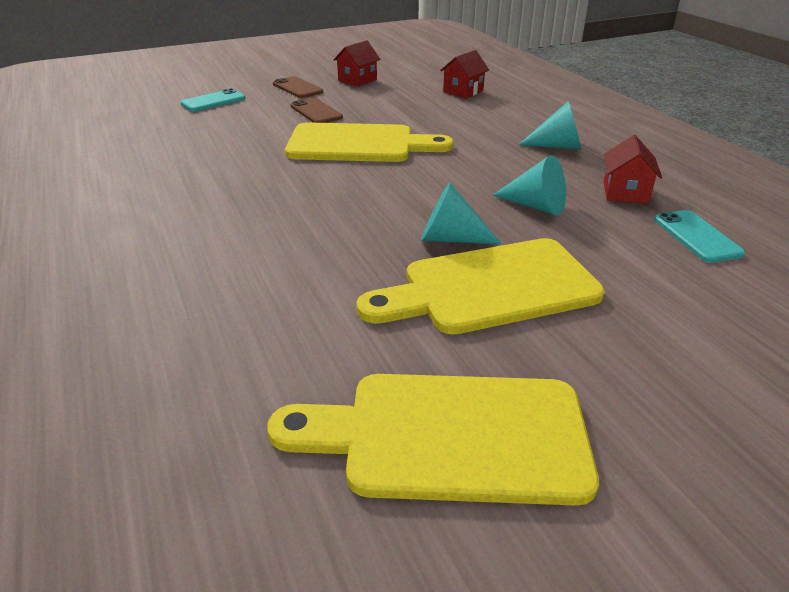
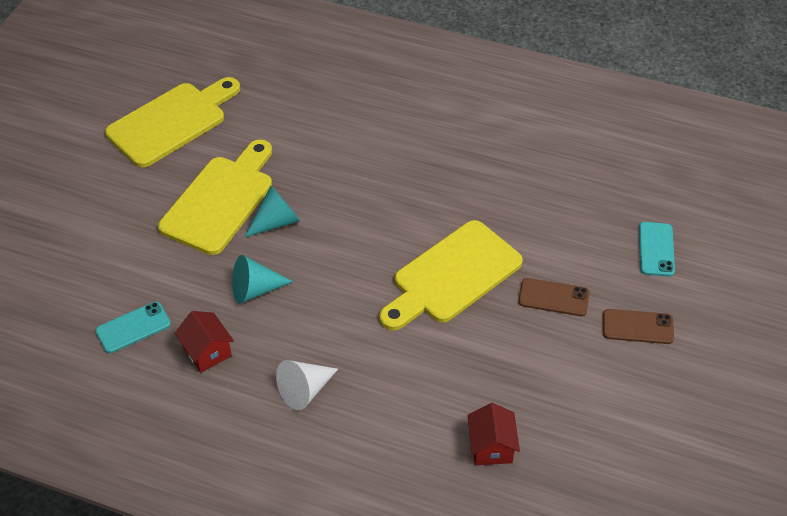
camera: 135 degrees right, 15 degrees up
red house [333,40,380,86] -> none
turquoise cone [518,101,582,150] -> white cone [276,360,338,411]
turquoise phone [654,210,745,263] -> turquoise phone turned 60 degrees counterclockwise [95,301,171,353]

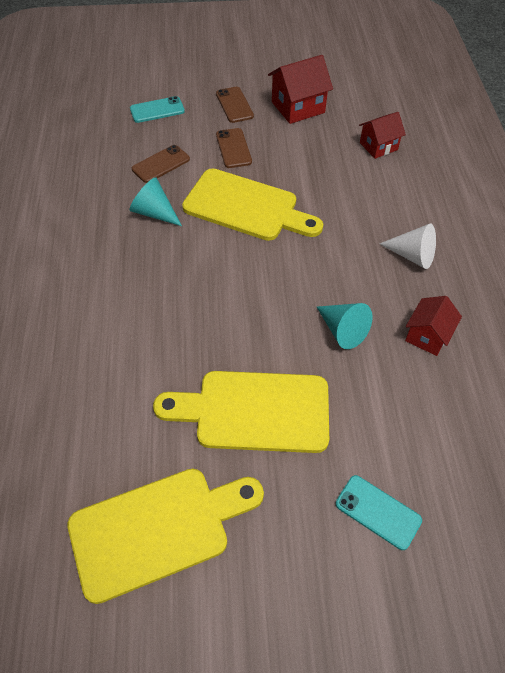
camera: 115 degrees left, 5 degrees up
turquoise phone [95,301,171,353] -> turquoise phone moved to [336,475,422,550]
yellow cutting board [105,77,240,168] -> yellow cutting board turned 135 degrees clockwise [67,469,264,604]
turquoise cone [244,186,300,238] -> turquoise cone moved to [130,177,182,226]
none -> brown phone [132,145,190,183]
none -> red house [268,55,333,124]

